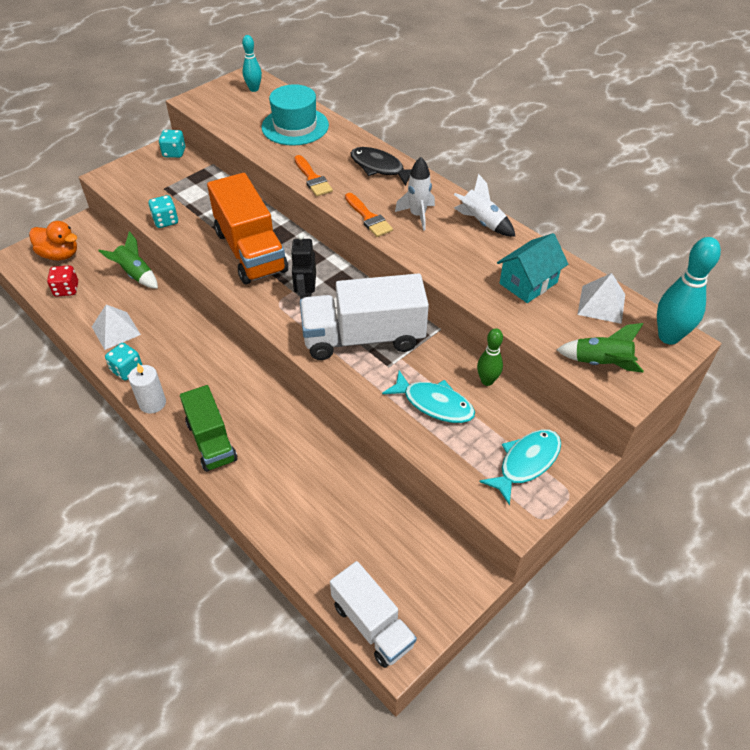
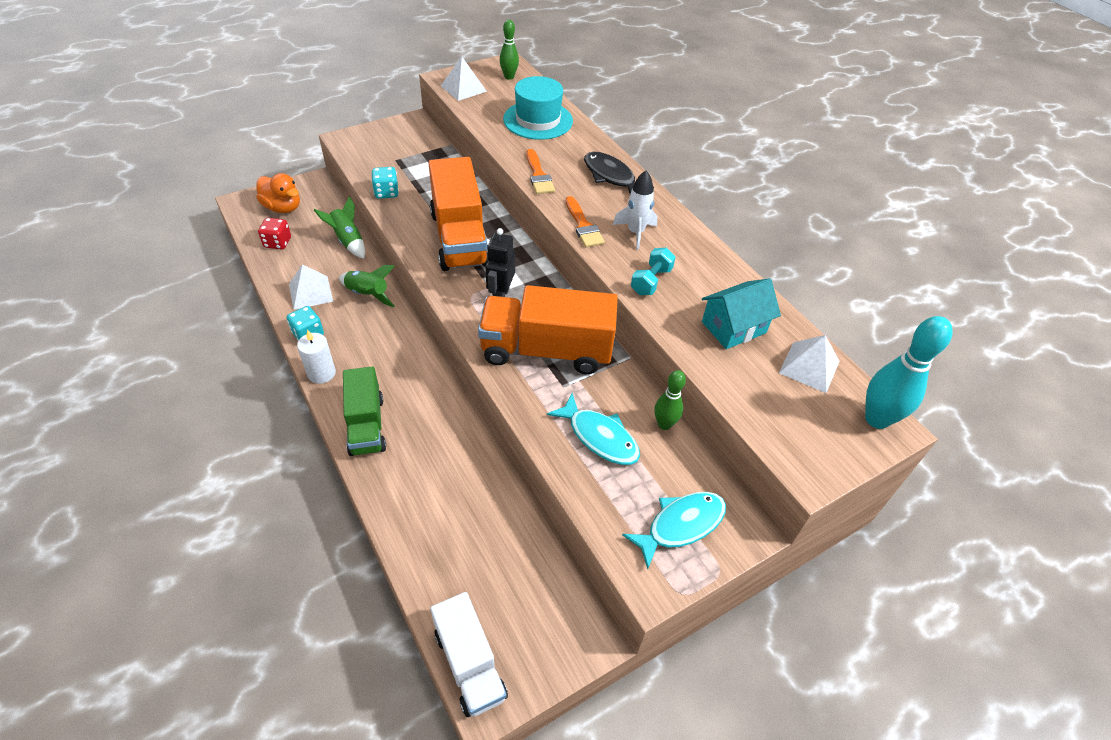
camera: 10 degrees right, 0 degrees up
turquoise dice [159,130,185,158] -> none
turquoise bowling pin [242,35,262,92] -> green bowling pin [500,20,519,80]
white truck [300,273,429,360] -> orange truck [478,285,618,374]
white rocket [454,174,516,237] -> none
green rocket [556,323,644,373] -> green rocket moved to [339,265,395,307]
none -> white pyramid [441,57,487,101]
none -> turquoise dumbbell [631,248,676,295]

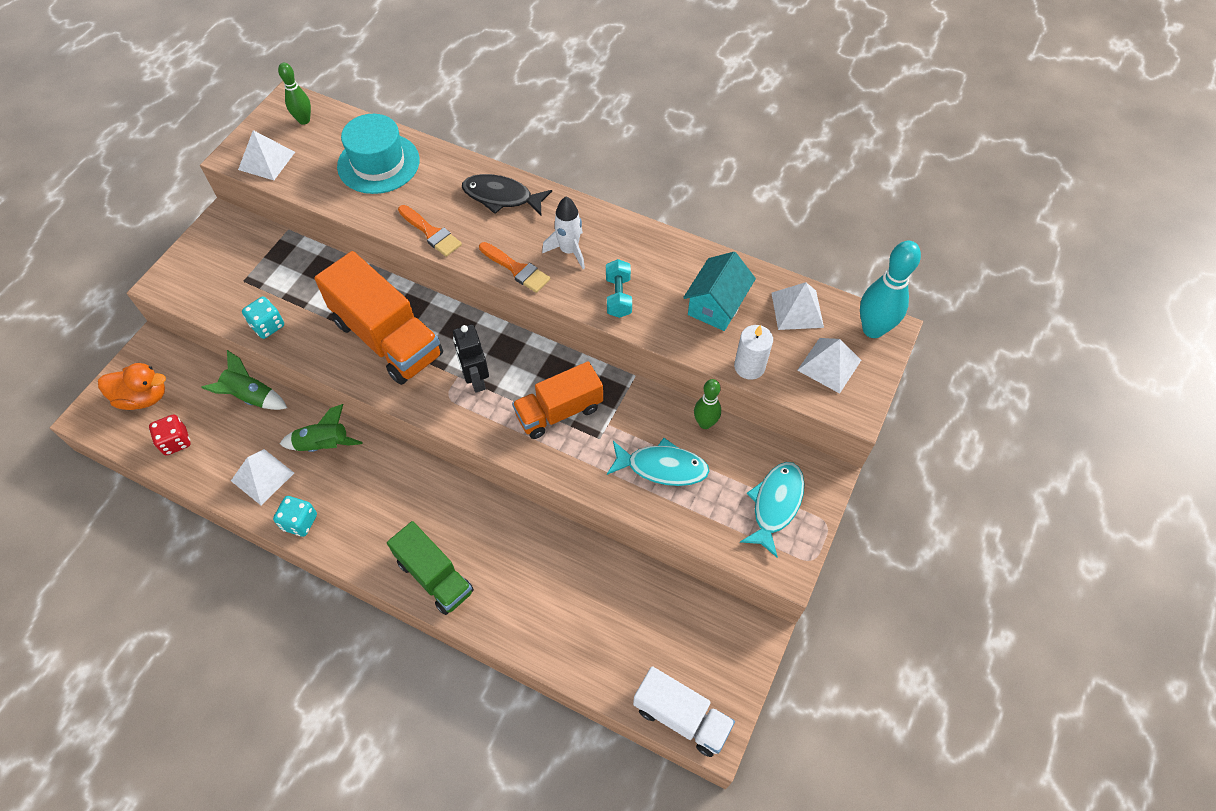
camera: 30 degrees left, 10 degrees up
white candle [297,329,336,384] -> white candle moved to [734,325,773,380]
orange truck [478,285,618,374] -> orange truck [512,361,603,439], size x0.64
none -> white pyramid [797,338,861,394]

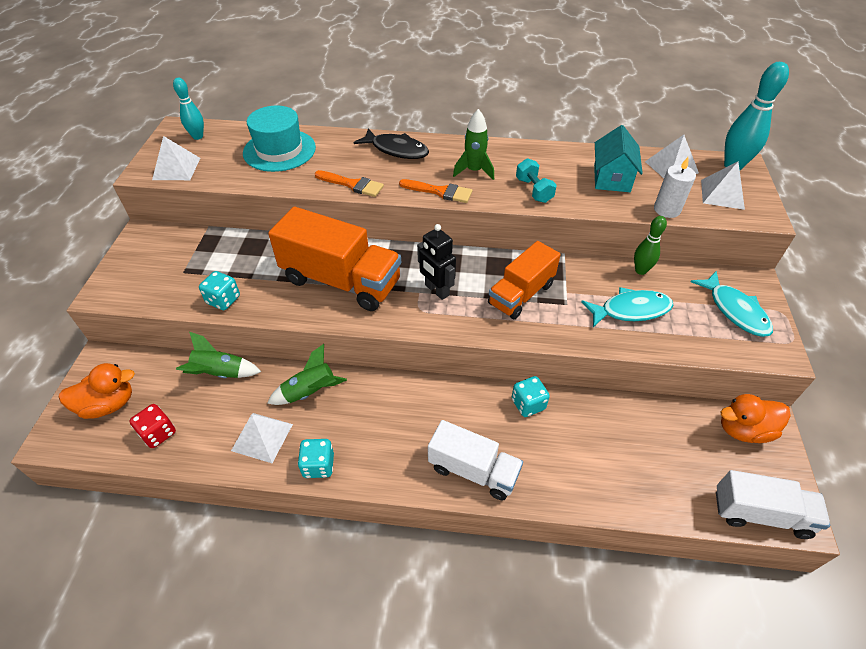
camera: 20 degrees left, 10 degrees down
green bowling pin [278,63,311,125] -> turquoise bowling pin [173,77,204,140]
green truck [387,521,474,615] -> white truck [428,420,523,501]
black fish [462,174,552,215] -> black fish turned 150 degrees counterclockwise [353,128,429,159]
white rocket [542,197,585,269] -> green rocket [453,109,494,180]
turquoise fish [740,462,804,558] -> turquoise fish turned 150 degrees clockwise [691,271,773,337]
none -> turquoise dice [512,376,550,417]
none -> orange duck [721,394,791,443]

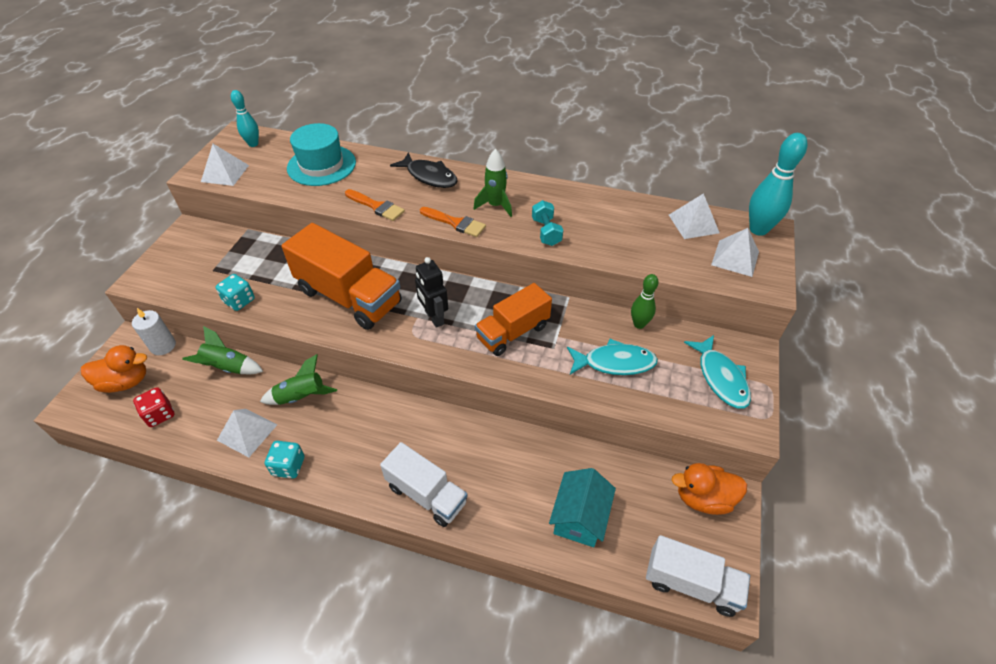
camera: 10 degrees right, 0 degrees up
turquoise dice [512,376,550,417] -> none
turquoise house [594,125,643,192] -> turquoise house moved to [549,468,616,547]
white candle [654,157,696,218] -> white candle moved to [132,308,176,355]

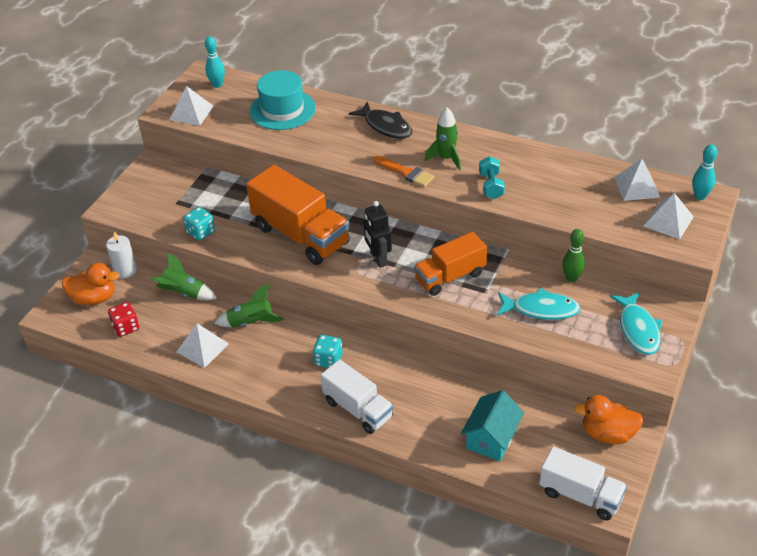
camera: 10 degrees right, 5 degrees down
turquoise dice [265,441,304,479] -> turquoise dice moved to [313,335,343,368]
orange brush [345,189,405,221] -> none
turquoise bowling pin [749,133,808,236] -> turquoise bowling pin [692,144,717,200], size x0.61

